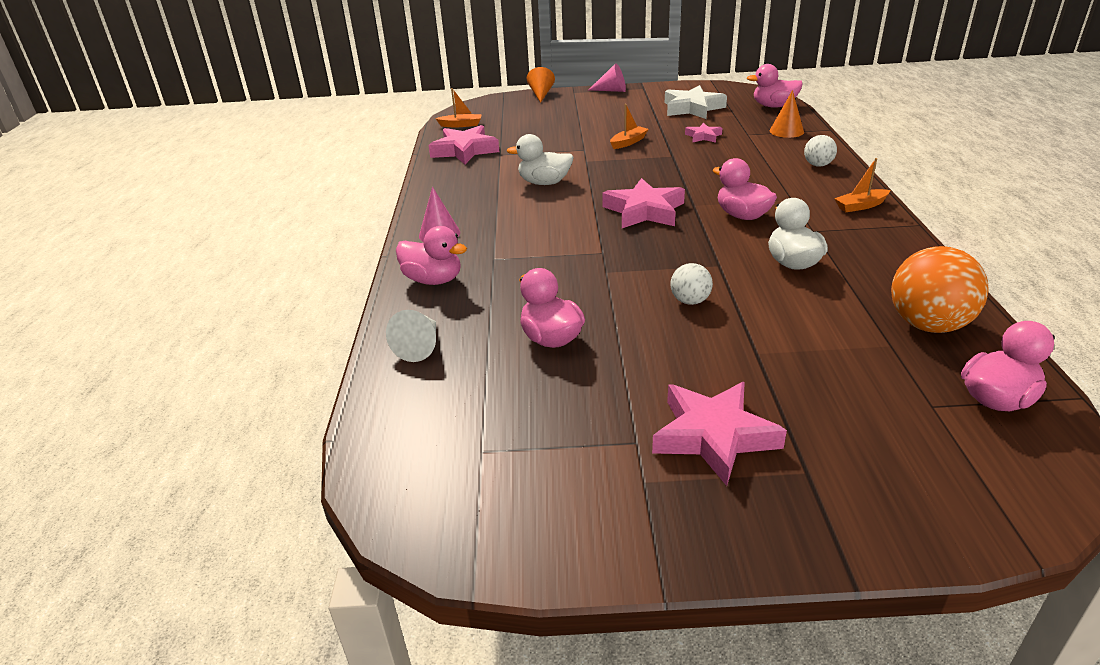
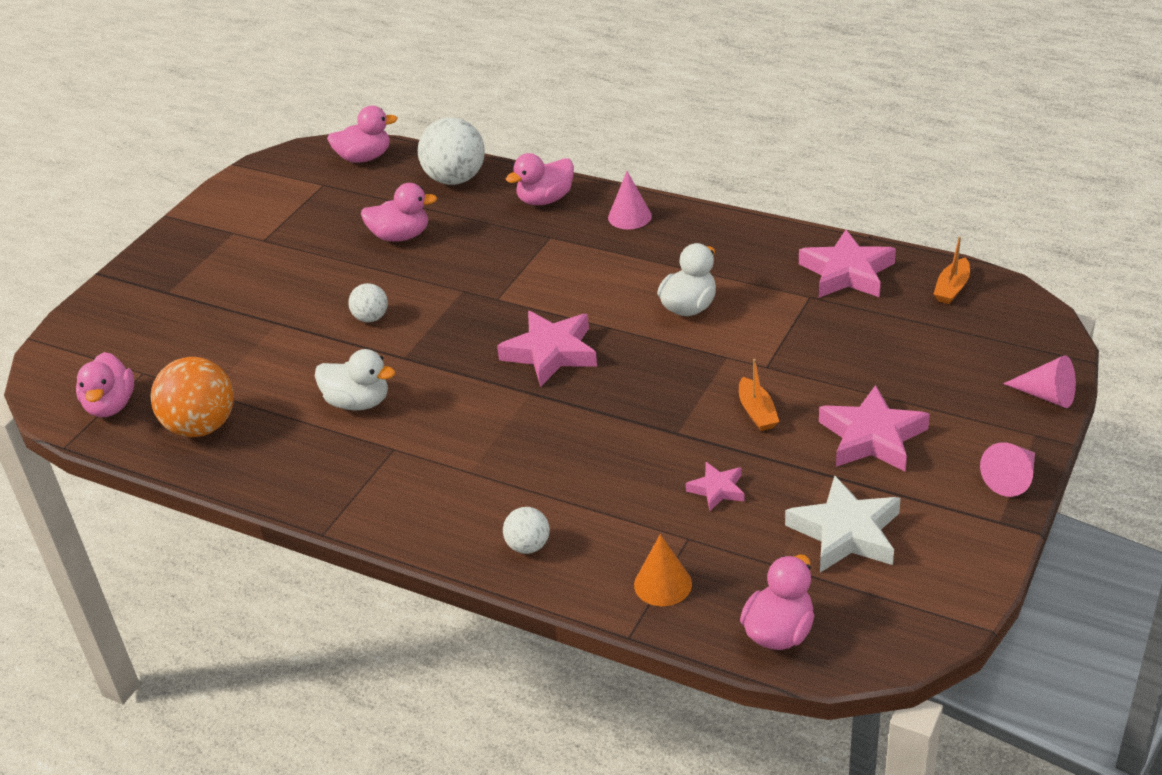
camera: 120 degrees right, 5 degrees up
white cone [386,310,436,362] -> white ball [418,117,485,185]
orange cone [527,67,555,103] -> pink cone [1003,355,1076,408]
pink star [652,382,787,486] -> pink star moved to [819,385,930,472]
pink duck [713,158,777,220] -> pink duck moved to [327,106,398,163]
orange boat [834,158,891,212] -> none

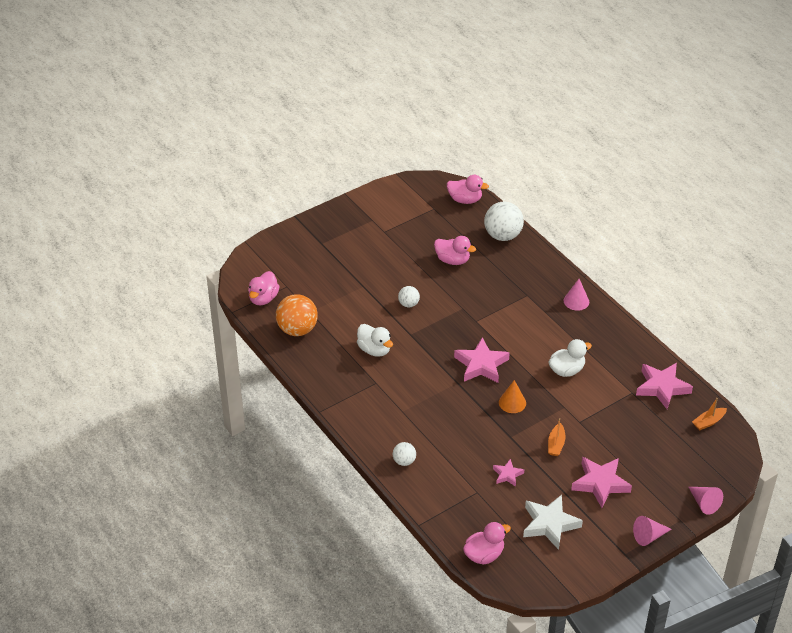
camera: 25 degrees right, 5 degrees up
pink duck [506,153,574,205] -> none
orange cone [634,534,692,606] -> orange cone moved to [499,380,526,413]

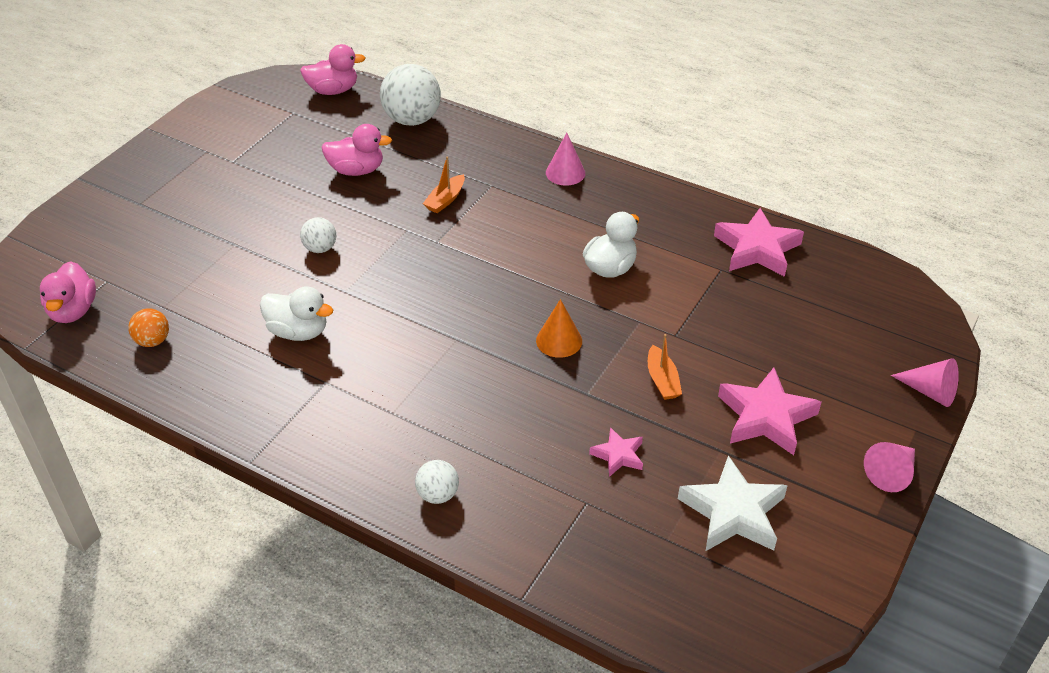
camera: 25 degrees left, 0 degrees up
orange ball [276,294,318,336] -> orange ball [128,309,169,347], size x0.52
pink star [454,337,510,383] -> none
pink duck [463,522,511,565] -> none
orange boat [692,398,727,430] -> orange boat moved to [423,156,465,213]

